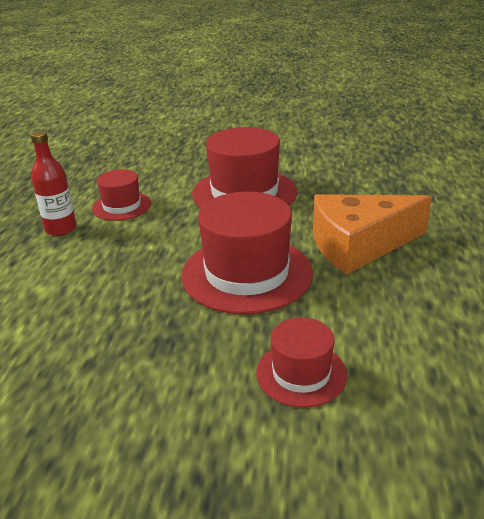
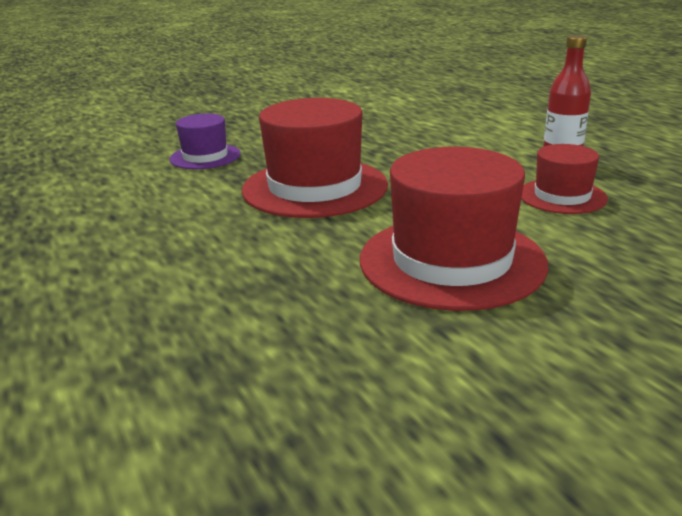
camera: 145 degrees right, 5 degrees down
red hat [256,317,347,408] -> purple hat [169,113,241,169]
orange cheese [313,194,432,275] -> none

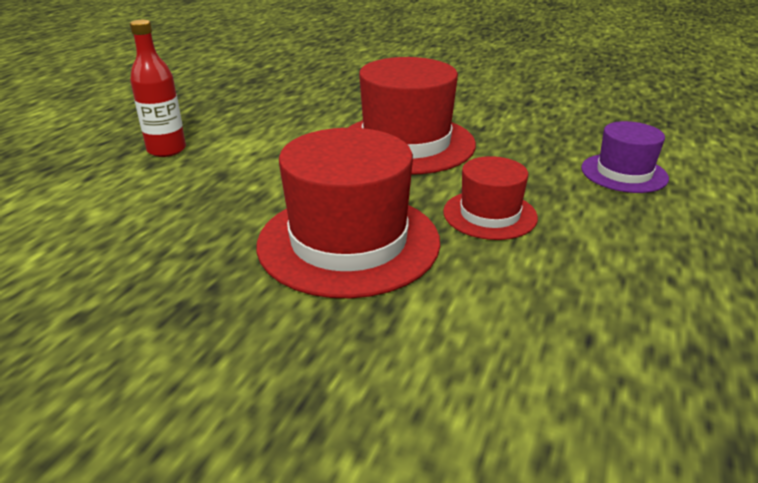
camera: 130 degrees left, 5 degrees up
purple hat [169,113,241,169] -> purple hat moved to [581,121,669,193]
red hat [521,144,608,214] -> red hat moved to [443,156,538,240]

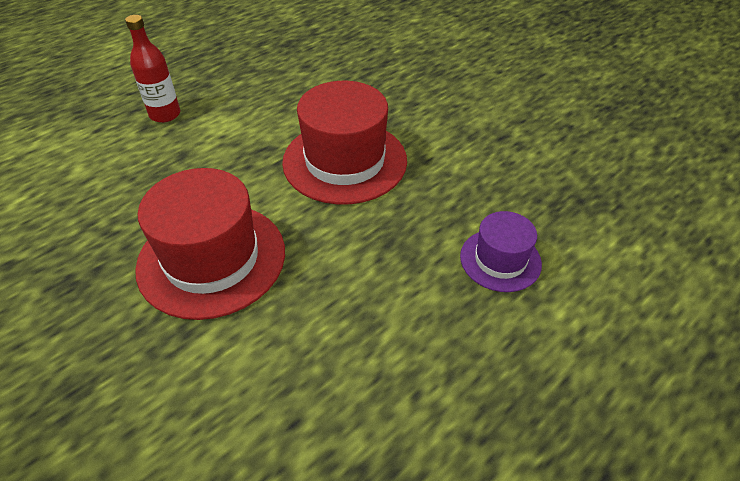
camera: 25 degrees right, 15 degrees up
red hat [443,156,538,240] -> none

